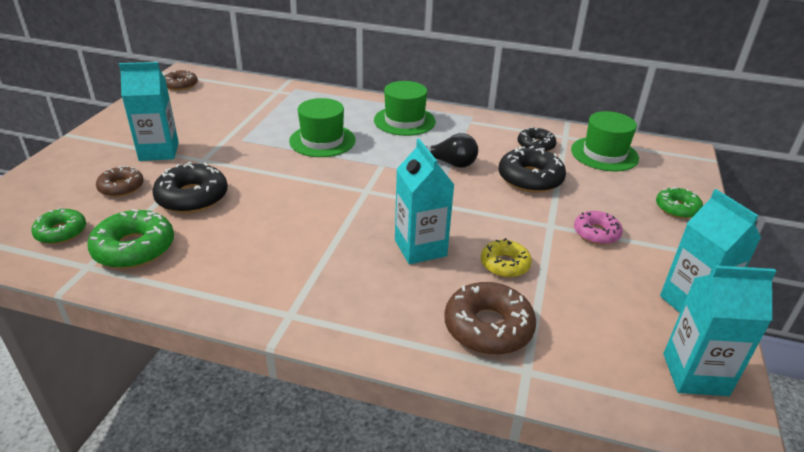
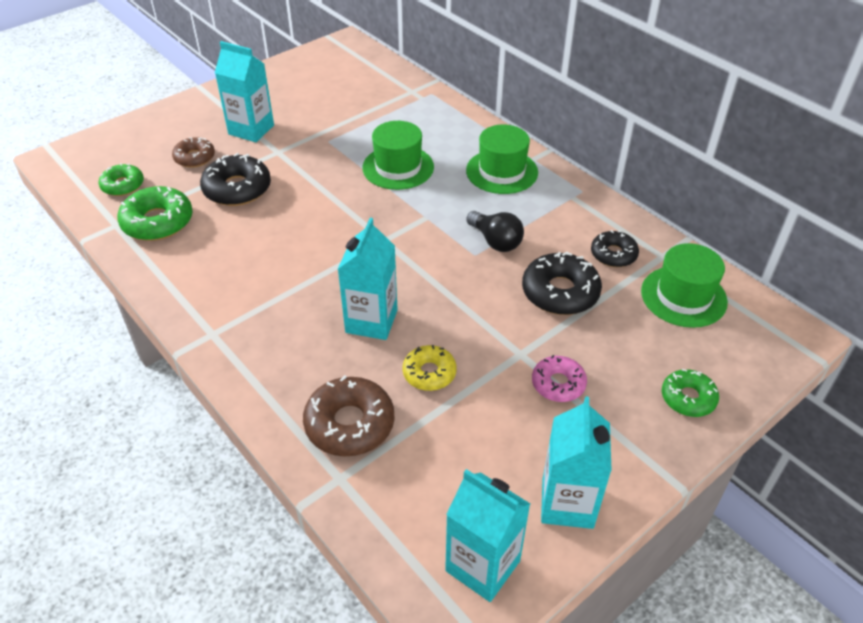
camera: 35 degrees right, 10 degrees up
brown donut [164,70,198,91] -> none

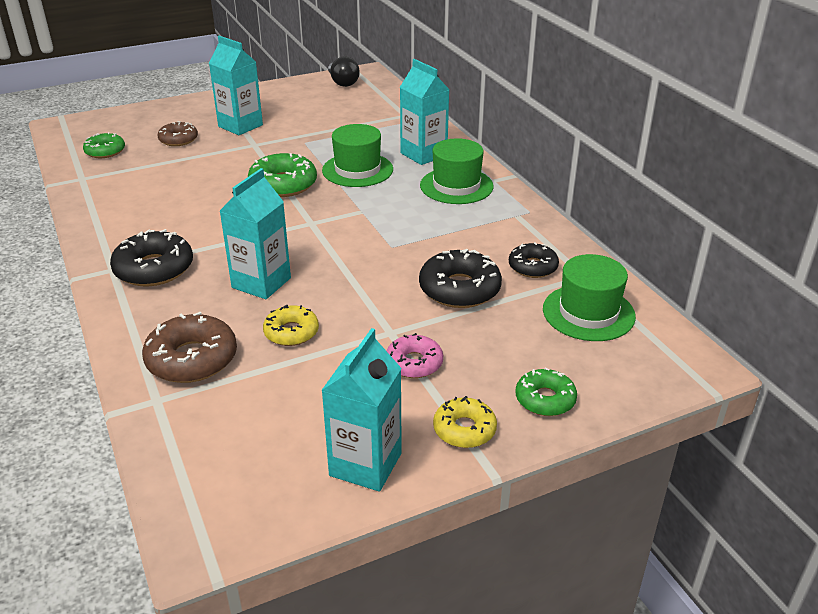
camera: 15 degrees right, 10 degrees down
green donut [117,186,193,241] -> green donut moved to [248,153,317,197]
black donut [200,153,271,206] -> black donut moved to [110,229,193,286]
turquoise carton [445,469,530,602] -> turquoise carton moved to [400,59,450,165]
black light bulb [466,211,524,252] -> black light bulb moved to [328,56,360,87]
none -> yellow donut [433,396,497,448]

